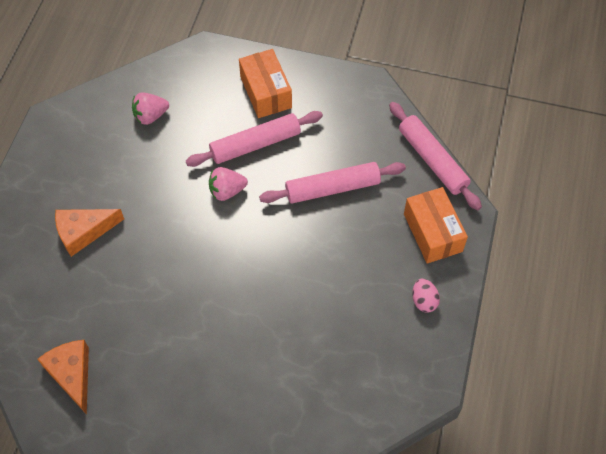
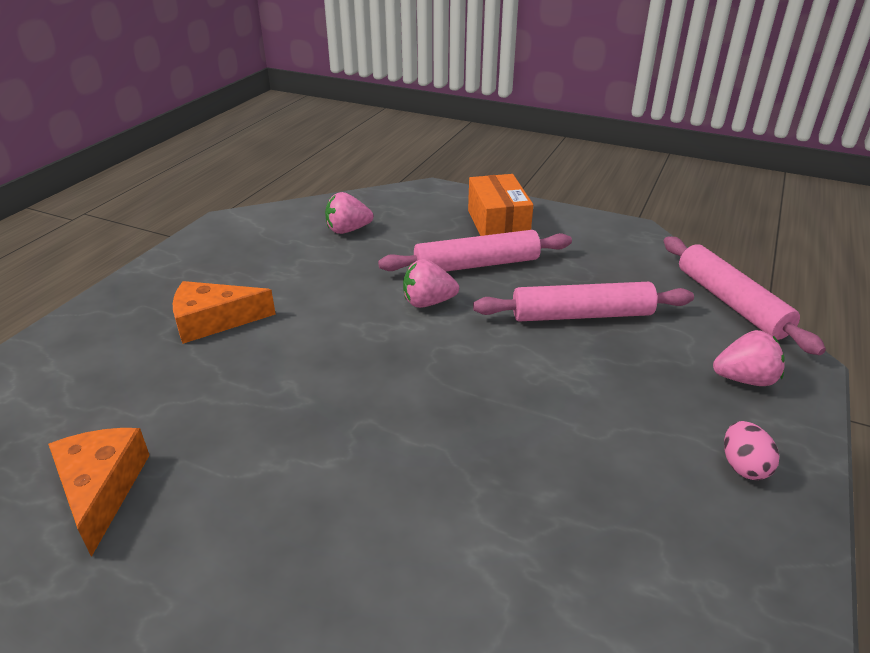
camera: 10 degrees right, 25 degrees down
orange box [404,187,468,263] -> pink strawberry [713,330,785,386]

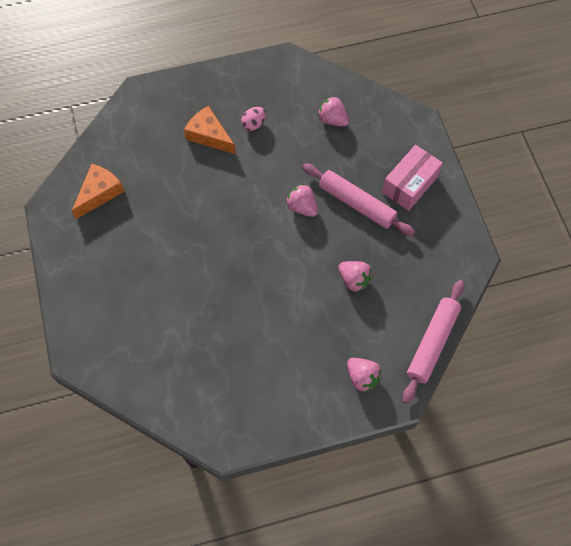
camera: 50 degrees right, 30 degrees up
orange box [468,174,533,236] -> pink box [382,145,443,211]
pink rolling pin [473,282,694,321] -> pink strawberry [338,261,373,292]
pink egg [724,421,779,480] -> pink egg moved to [241,107,266,131]

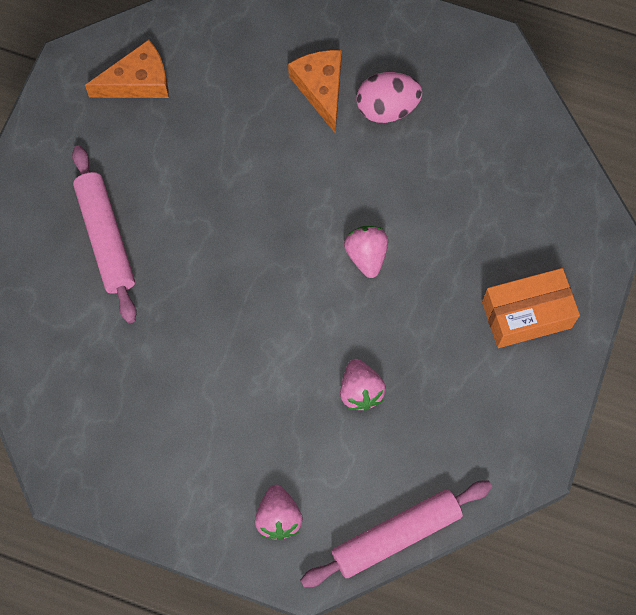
camera: 35 degrees right, 5 degrees up
pink egg [241,107,266,131] -> pink egg [356,72,422,123], size x1.58
pink rolling pin [302,163,415,236] -> pink rolling pin moved to [72,146,137,323]
pink strawberry [318,96,349,127] -> none
pink box [382,145,443,211] -> orange box [482,268,580,348]

